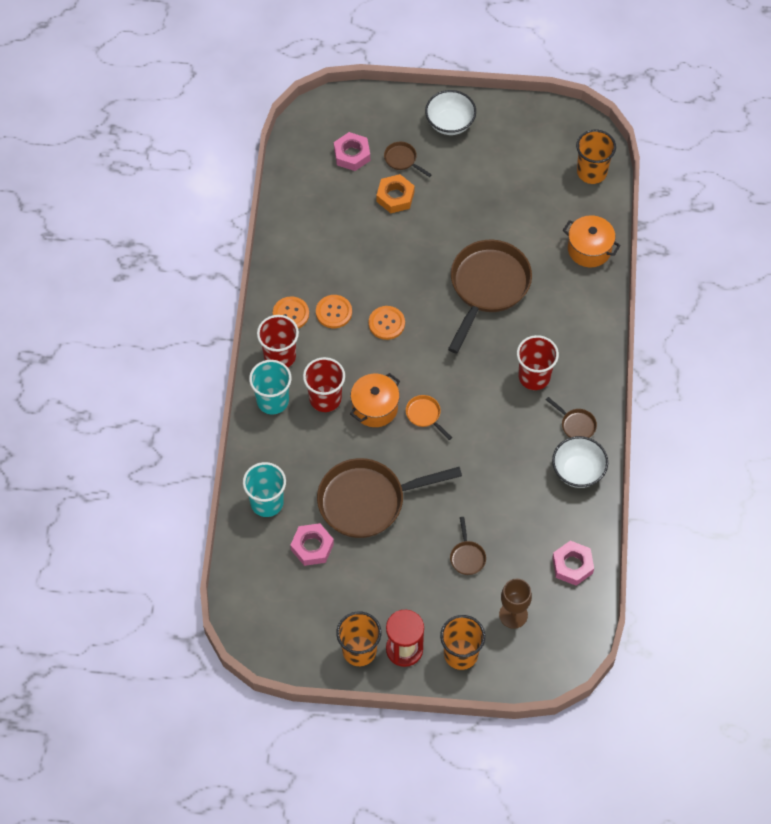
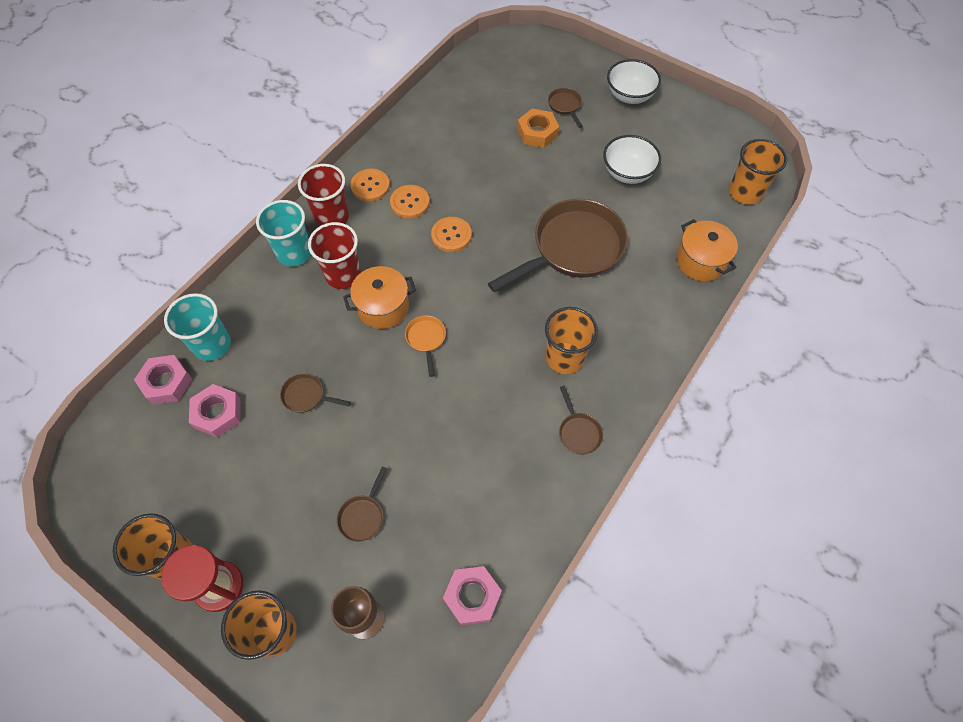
camera: 30 degrees right, 0 degrees up
brown pan [317,458,462,538] -> brown pan [280,373,351,413], size x0.42
pink nut [334,132,370,171] -> pink nut moved to [134,355,192,404]
red cup [517,335,559,390] -> orange cup [545,307,598,374]
white bowl [552,436,608,488] -> white bowl moved to [603,135,661,184]

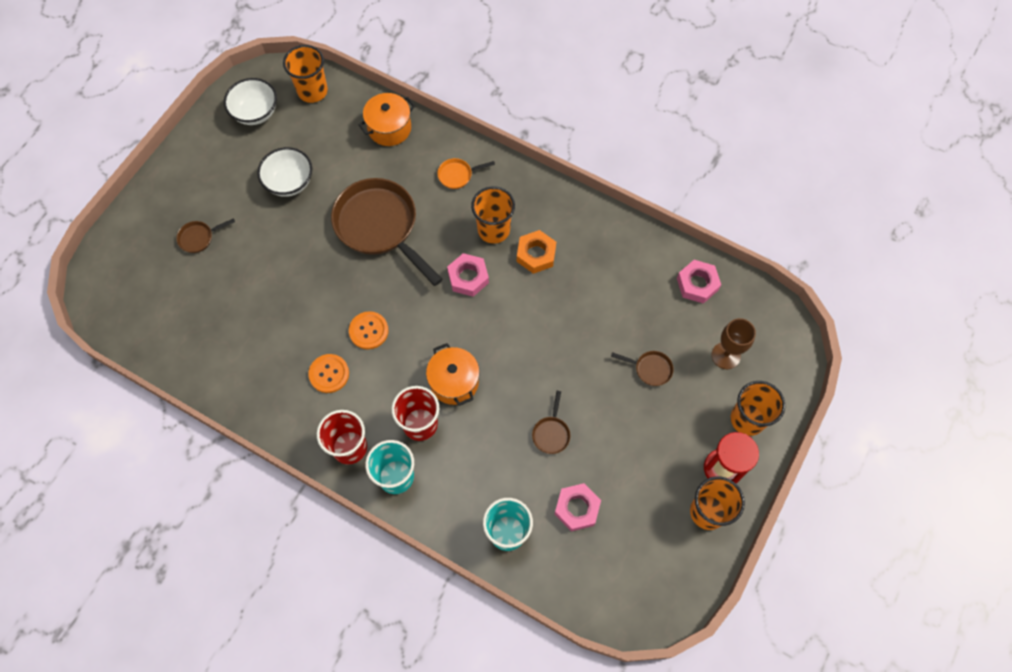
camera: 95 degrees left, 5 degrees up
pink nut [134,355,192,404] -> pink nut moved to [447,253,489,297]
orange button [350,169,390,202] -> none
orange pan [405,315,446,377] -> orange pan moved to [437,158,495,189]
orange nut [517,109,559,148] -> orange nut moved to [517,230,556,274]
brown pan [559,386,603,455] -> none
white bowl [607,59,661,104] -> white bowl moved to [224,78,277,125]

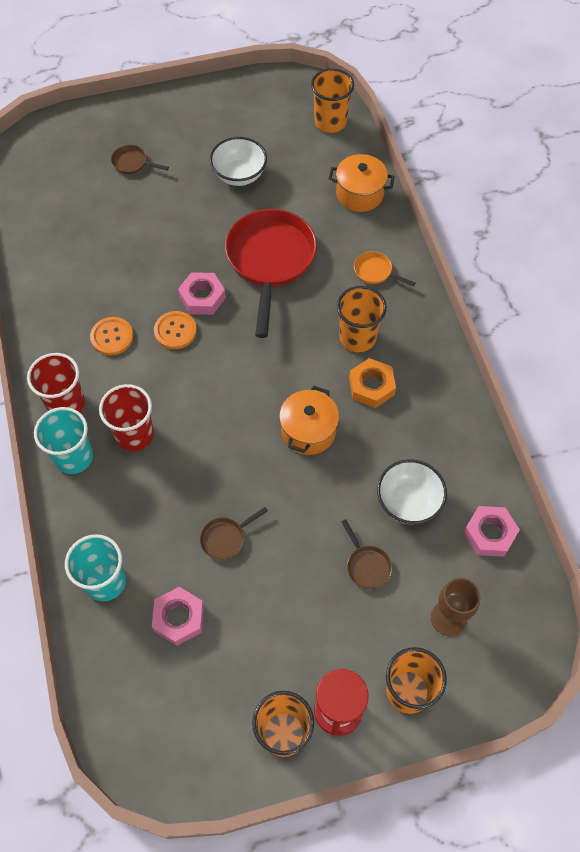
camera: 45 degrees right, 5 degrees down
white bowl [224,78,277,125] -> white bowl moved to [377,459,447,524]
brown pan [331,178,443,286] -> red pan [225,209,317,338]
orange pot [426,343,480,406] -> orange pot moved to [279,386,339,455]
pink nut [447,253,489,297] -> pink nut moved to [178,272,226,315]

